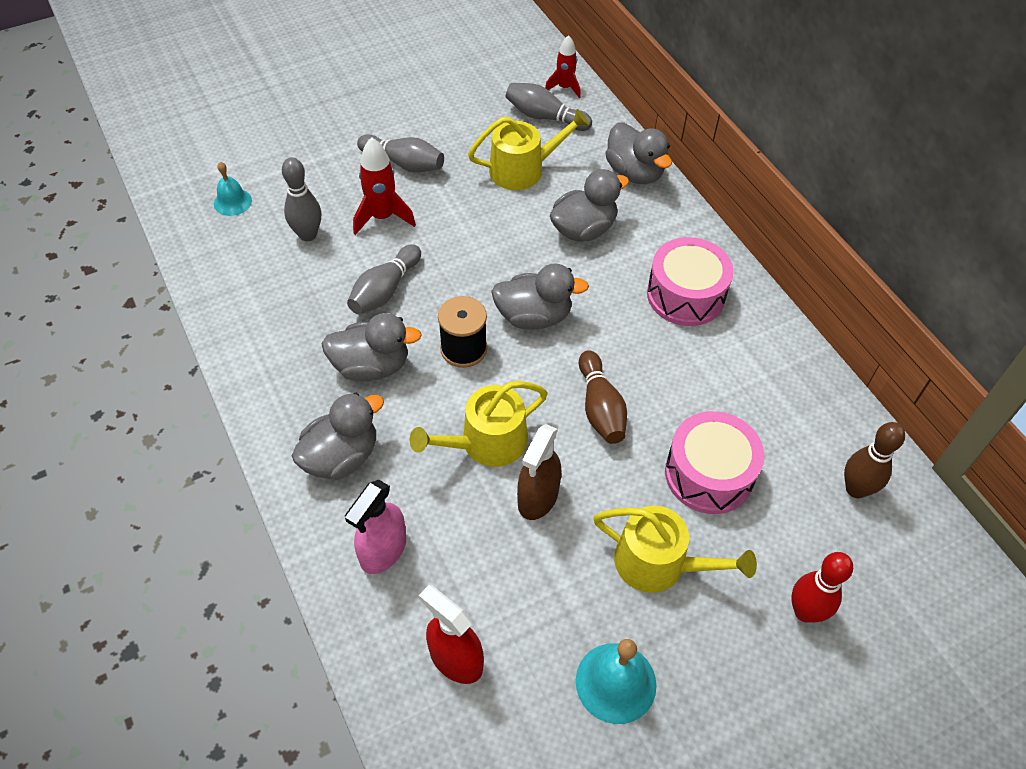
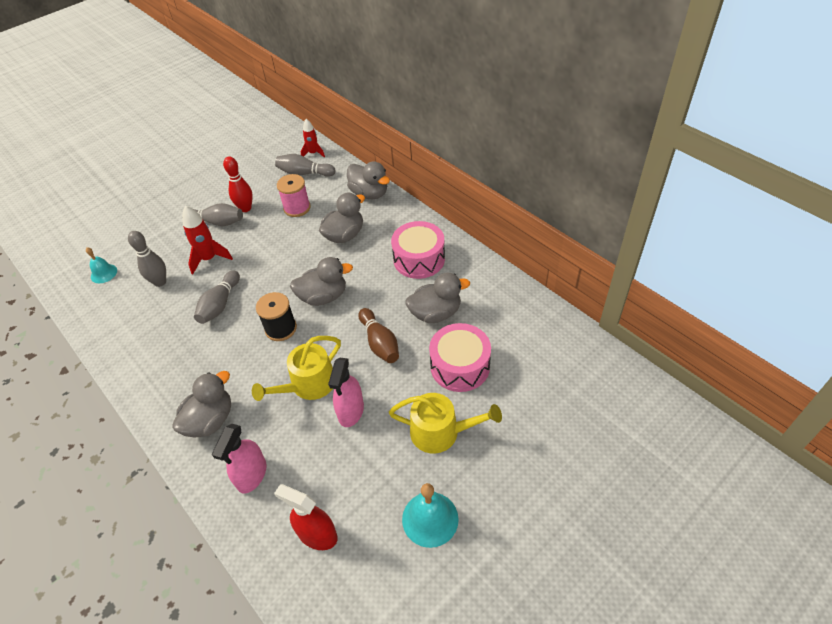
camera: 10 degrees left, 5 degrees down
grey duck [321,313,422,382] -> grey duck moved to [406,273,470,323]
yellow watering can [468,109,589,190] -> pink spool [277,174,310,217]
brown spray bottle [517,424,561,520] -> pink spray bottle [328,358,364,427]
red bowling pin [791,552,853,623] -> red bowling pin moved to [223,156,253,212]
brown bowling pin [844,422,905,498] -> none

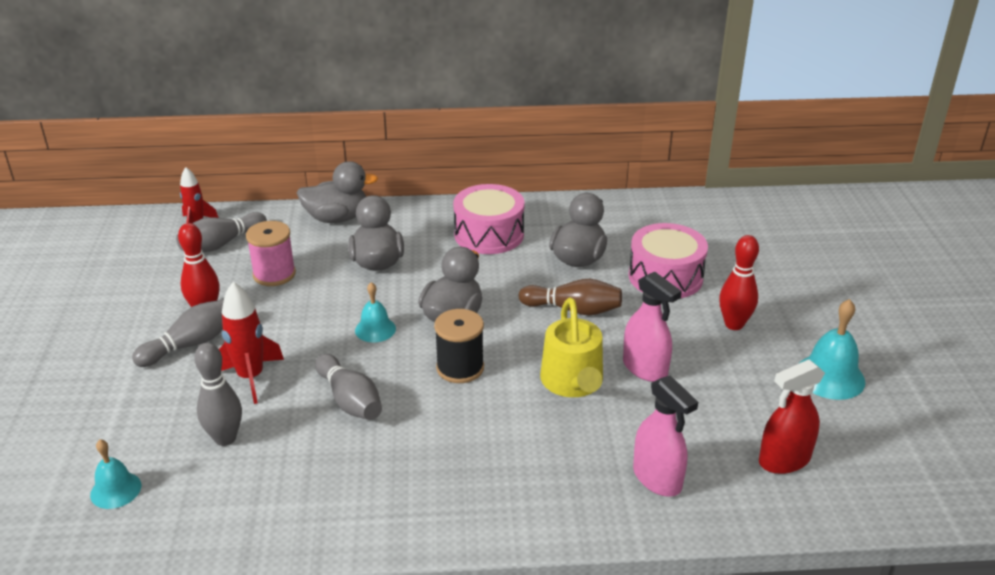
camera: 55 degrees left, 15 degrees down
grey duck [172,371,231,438] -> none
yellow watering can [389,393,502,453] -> red bowling pin [719,235,759,330]
none -> turquoise bell [355,282,396,342]

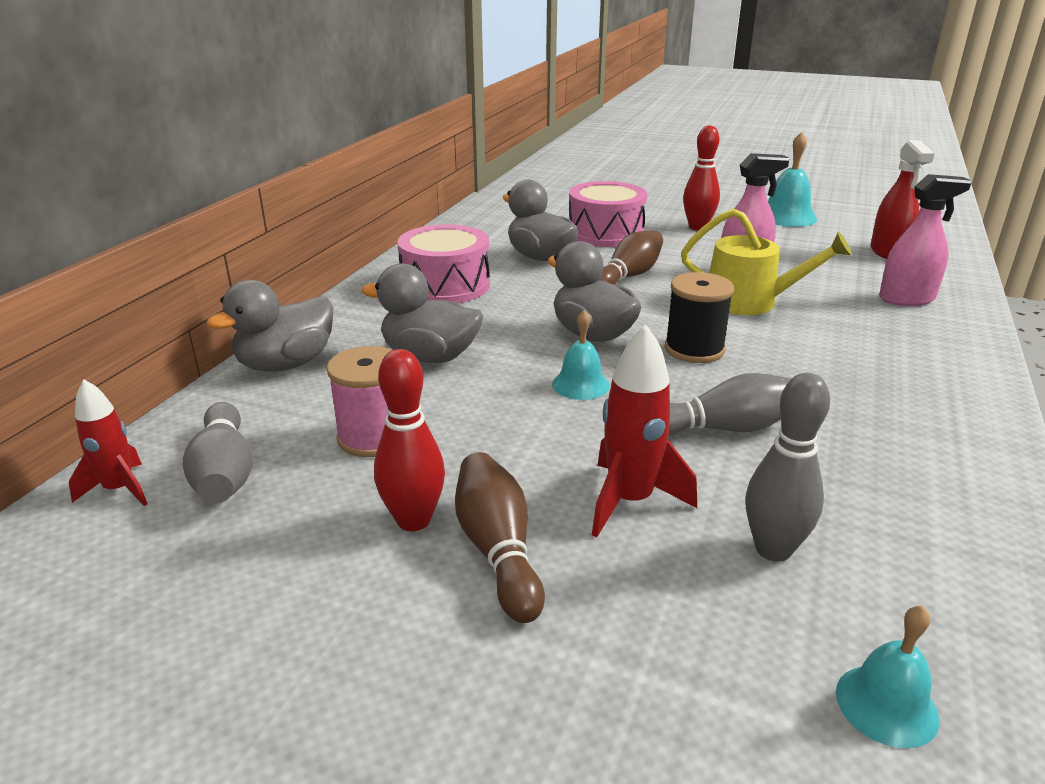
camera: 65 degrees left, 5 degrees down
grey bowling pin [132,299,224,367] -> brown bowling pin [455,452,545,623]
grey duck [297,161,378,223] -> grey duck turned 150 degrees counterclockwise [206,280,334,372]

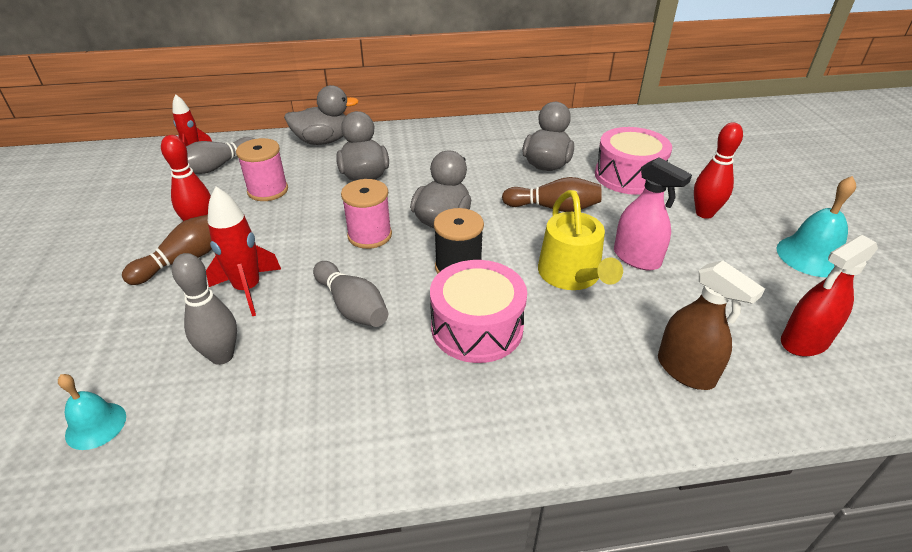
camera: 60 degrees right, 10 degrees up
grey duck [206,280,334,372] -> grey duck turned 150 degrees clockwise [284,85,359,145]
pink drum [397,224,490,303] -> pink drum moved to [430,260,527,363]
turquoise bell [552,310,610,400] -> pink spool [341,179,392,249]
pink spray bottle [879,174,972,306] -> brown spray bottle [658,260,765,390]

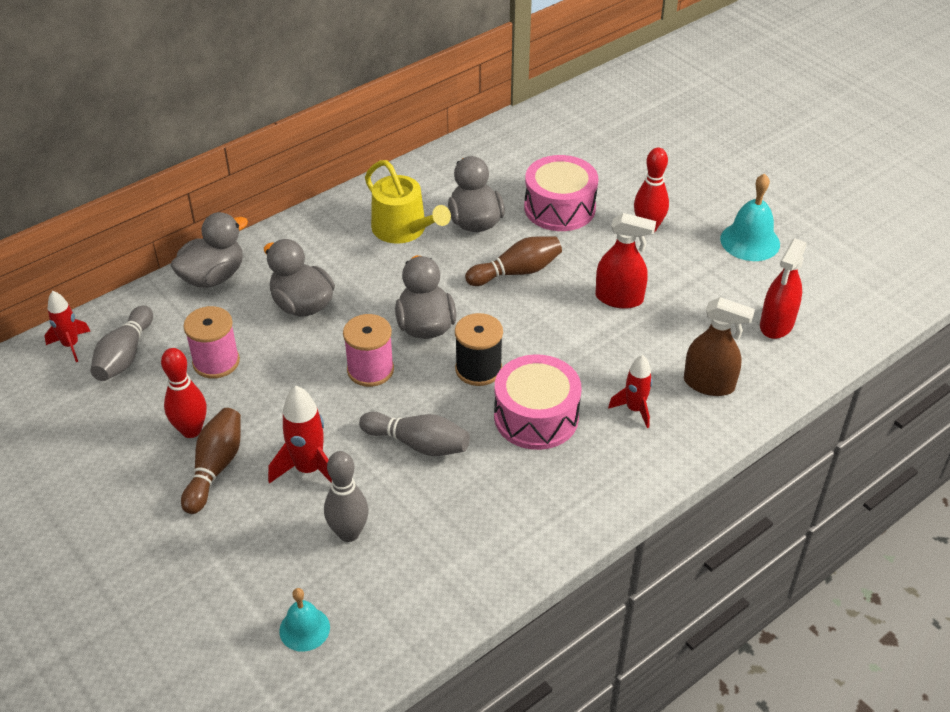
camera: 30 degrees left, 5 degrees up
yellow watering can [538,190,623,290] -> yellow watering can moved to [365,160,451,244]
pink spray bottle [614,158,692,270] -> red spray bottle [595,213,656,309]
none -> red rocket [608,355,653,428]

